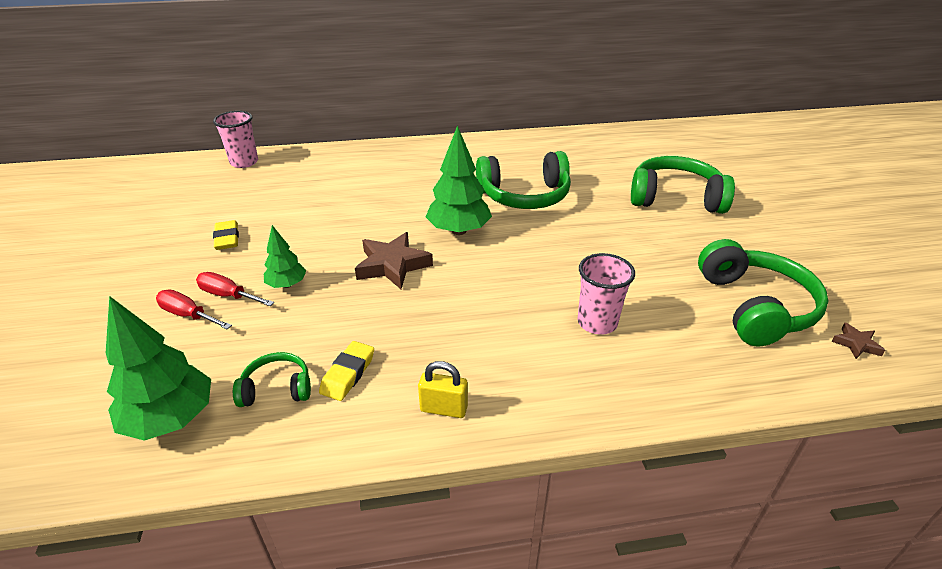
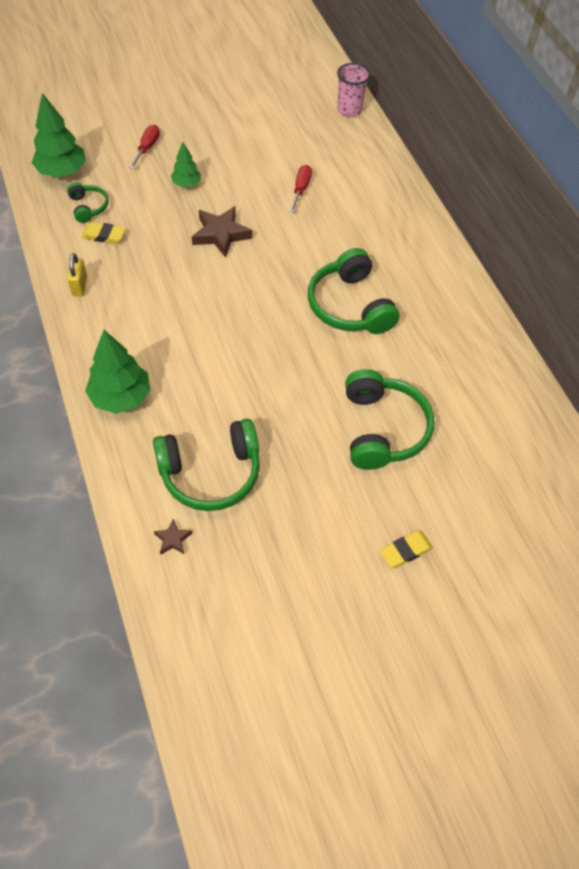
camera: 75 degrees right, 20 degrees up
red screwdriver [196,272,274,306] -> red screwdriver moved to [289,165,312,212]
yellow eraser [213,220,239,250] -> yellow eraser moved to [380,531,433,568]
green tree [426,125,492,235] -> green tree moved to [85,330,150,414]
pink cup [577,253,635,335] -> none

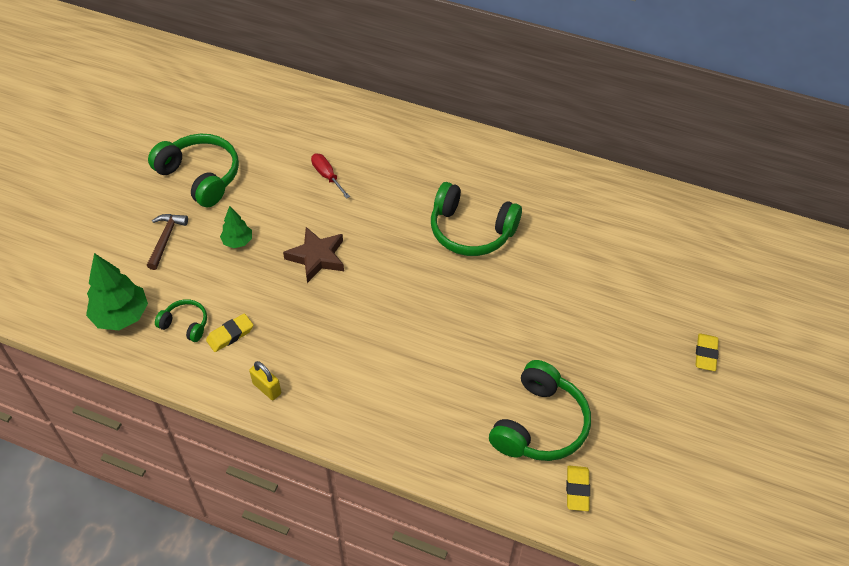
camera: 45 degrees left, 5 degrees down
green tree [85,330,150,414] -> none
red screwdriver [129,125,160,169] -> brown hammer [147,214,188,270]
brown star [154,519,192,555] -> yellow eraser [566,466,590,511]
pink cup [337,63,370,117] -> none
green headphones [345,369,434,470] -> green headphones moved to [148,134,239,207]

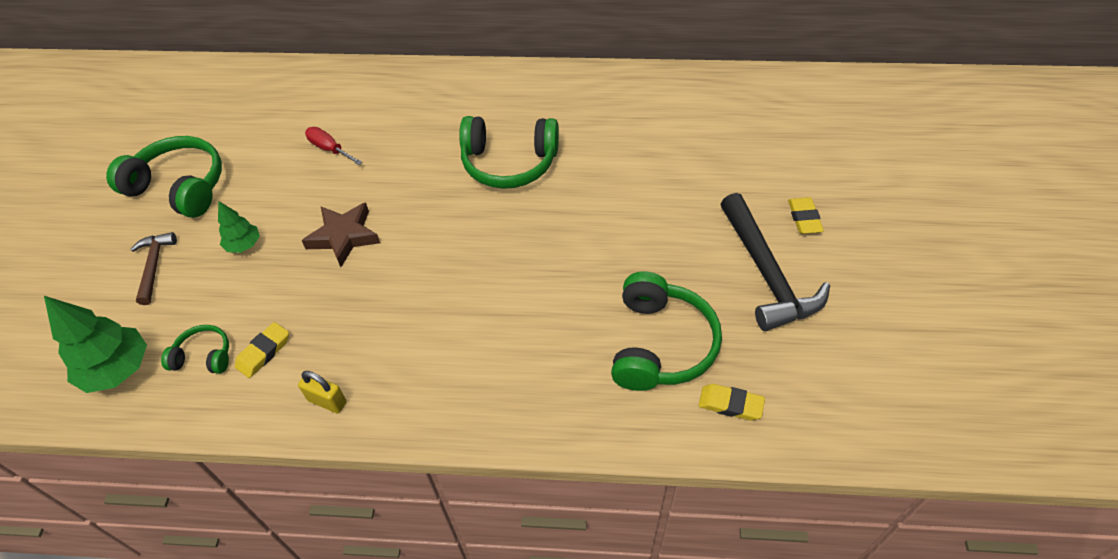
camera: 15 degrees left, 0 degrees up
yellow eraser [566,466,590,511] -> yellow eraser turned 60 degrees counterclockwise [699,384,765,420]
none -> black hammer [721,193,830,331]

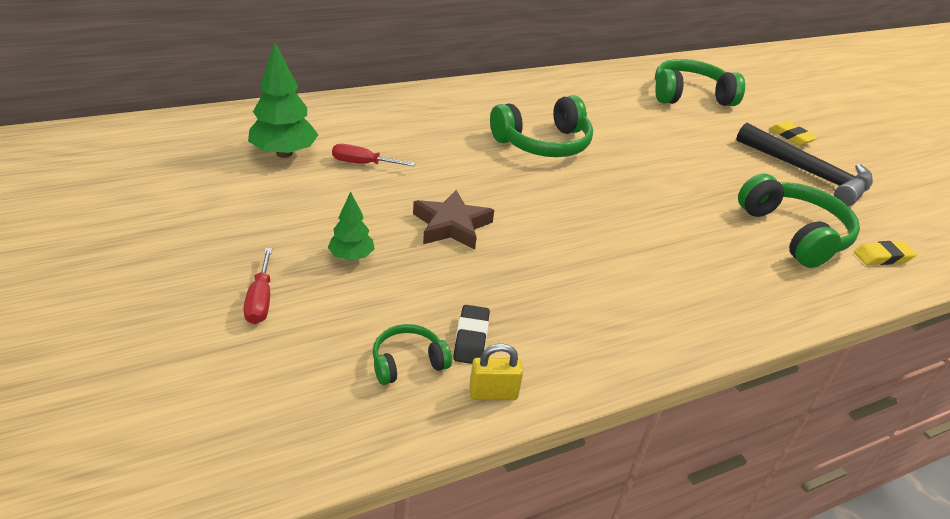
camera: 35 degrees left, 15 degrees down
green tree [44,296,147,393] -> green tree moved to [248,42,318,158]
green headphones [106,136,222,218] -> green headphones moved to [655,59,745,106]
brown hammer [130,232,177,305] -> red screwdriver [243,248,272,324]
yellow eraser [235,322,289,378] -> black eraser [453,305,490,364]
yellow padlock [298,371,347,414] -> yellow padlock moved to [469,343,523,400]

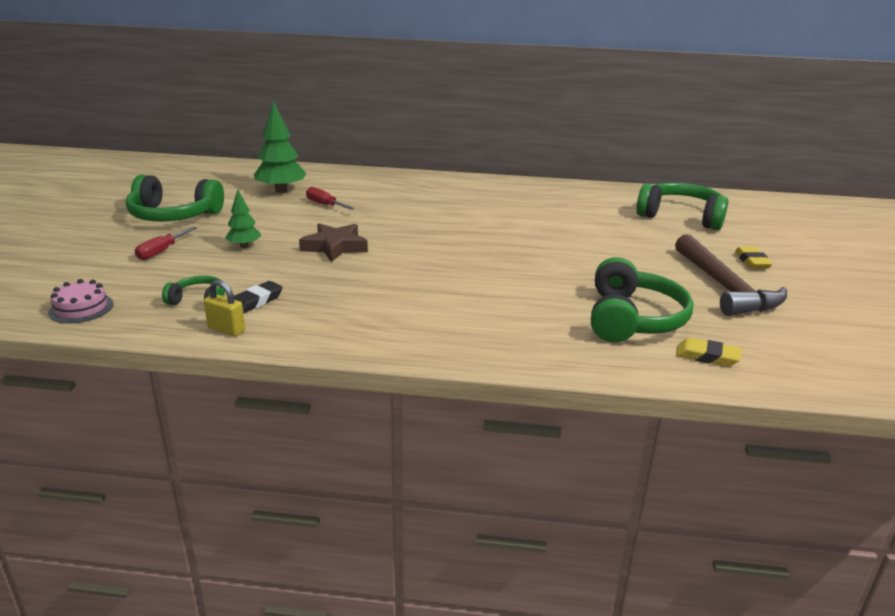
camera: 35 degrees right, 10 degrees down
green headphones [490,95,593,157] -> green headphones moved to [126,175,224,221]
black hammer [736,123,873,206] -> brown hammer [675,234,787,316]
none -> pink cake [48,279,114,323]

